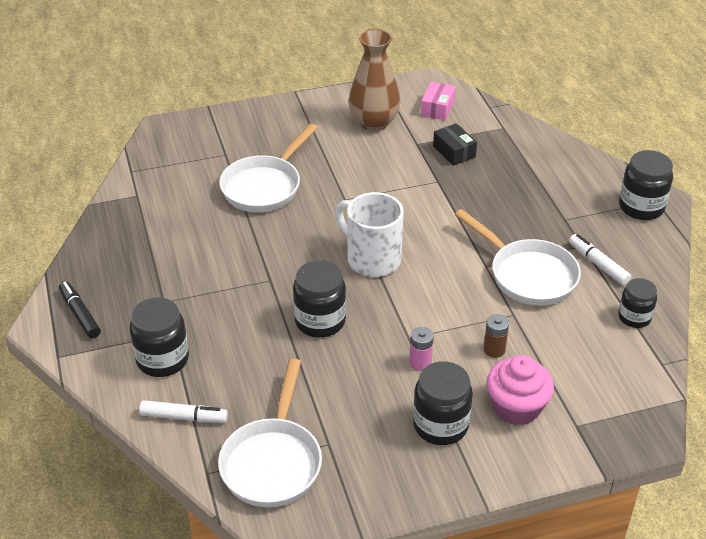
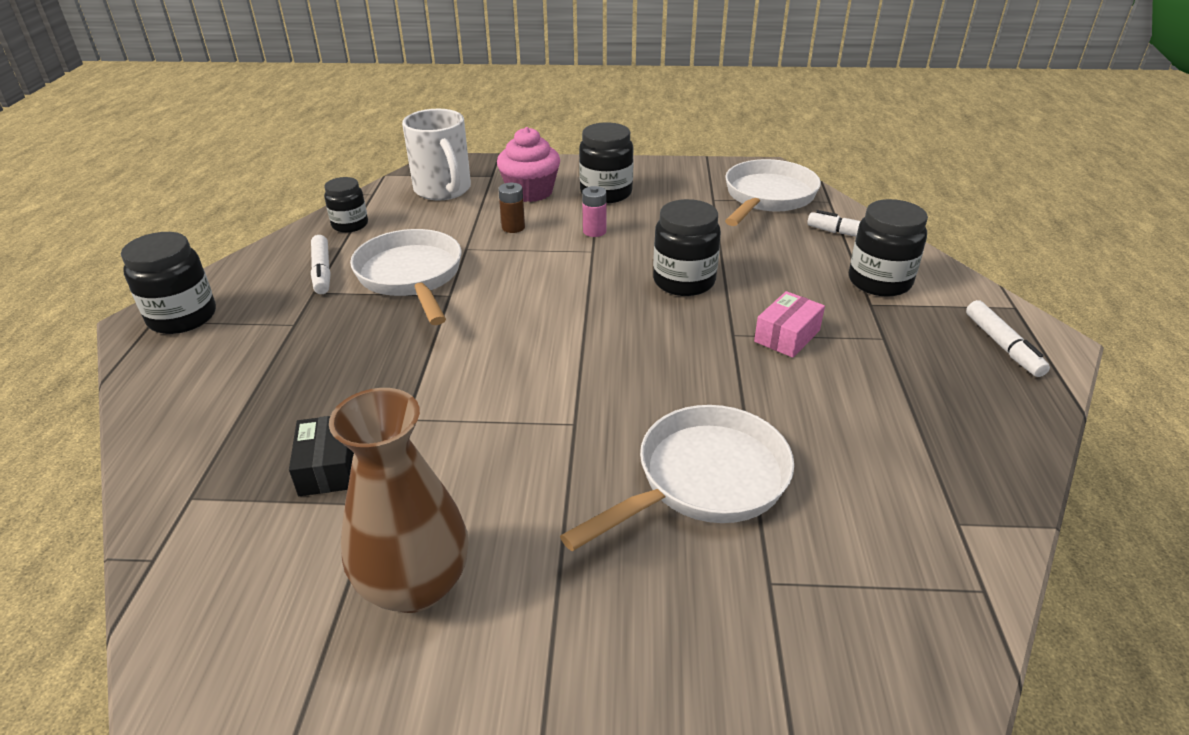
camera: 160 degrees left, 5 degrees down
black marker [59,281,101,338] -> white marker [966,300,1050,377]
white mug [335,192,404,277] -> white mug moved to [402,109,471,201]
pink box [421,82,456,120] -> pink box moved to [754,291,825,358]

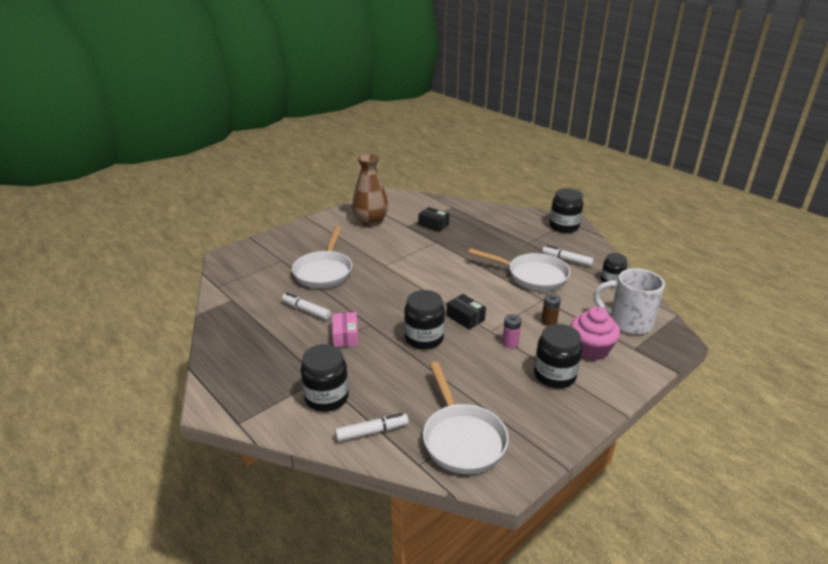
camera: 135 degrees right, 5 degrees down
white marker [966,300,1050,377] -> white marker moved to [282,293,331,320]
none -> black box [446,294,486,330]

